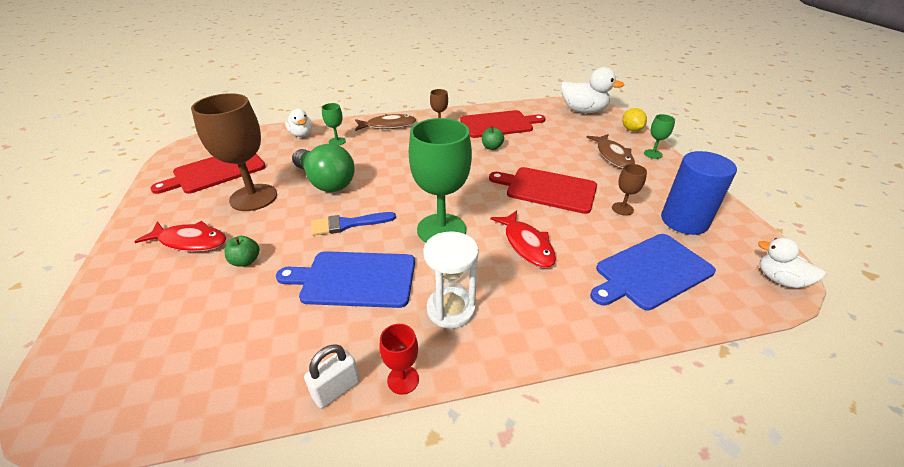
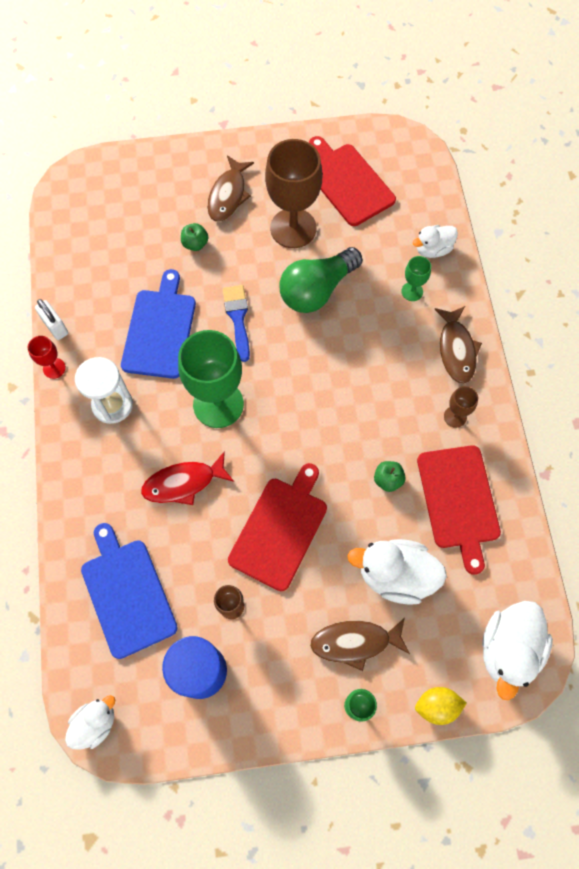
camera: 95 degrees right, 30 degrees up
red fish [134,221,226,252] -> brown fish [207,155,254,222]
none -> white duck [347,539,447,605]

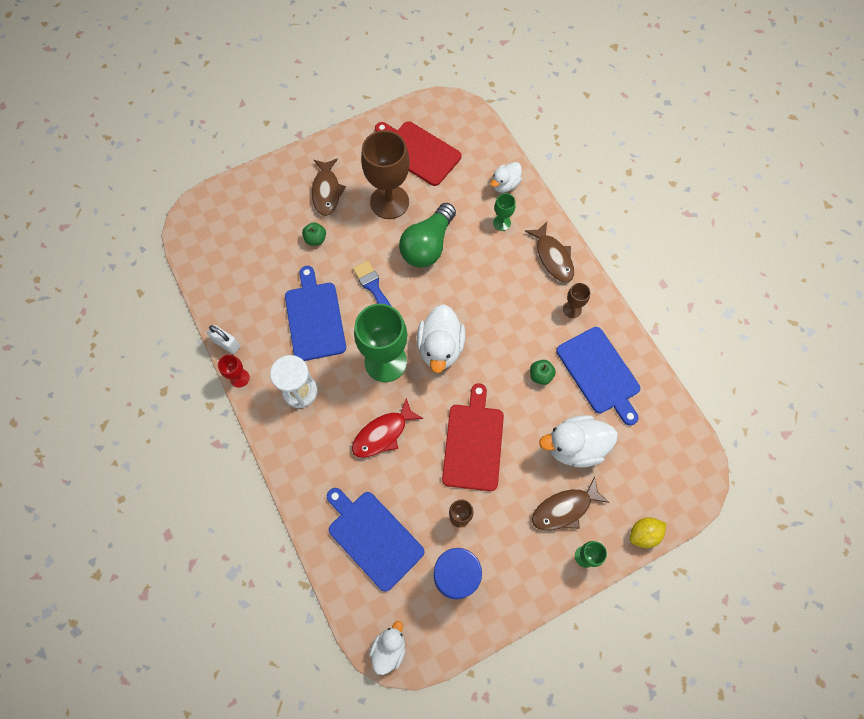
camera: 20 degrees left, 0 degrees up
red cutting board [417,445,501,575] -> blue cutting board [556,327,640,425]
white duck [482,601,553,700] -> white duck moved to [417,304,466,373]

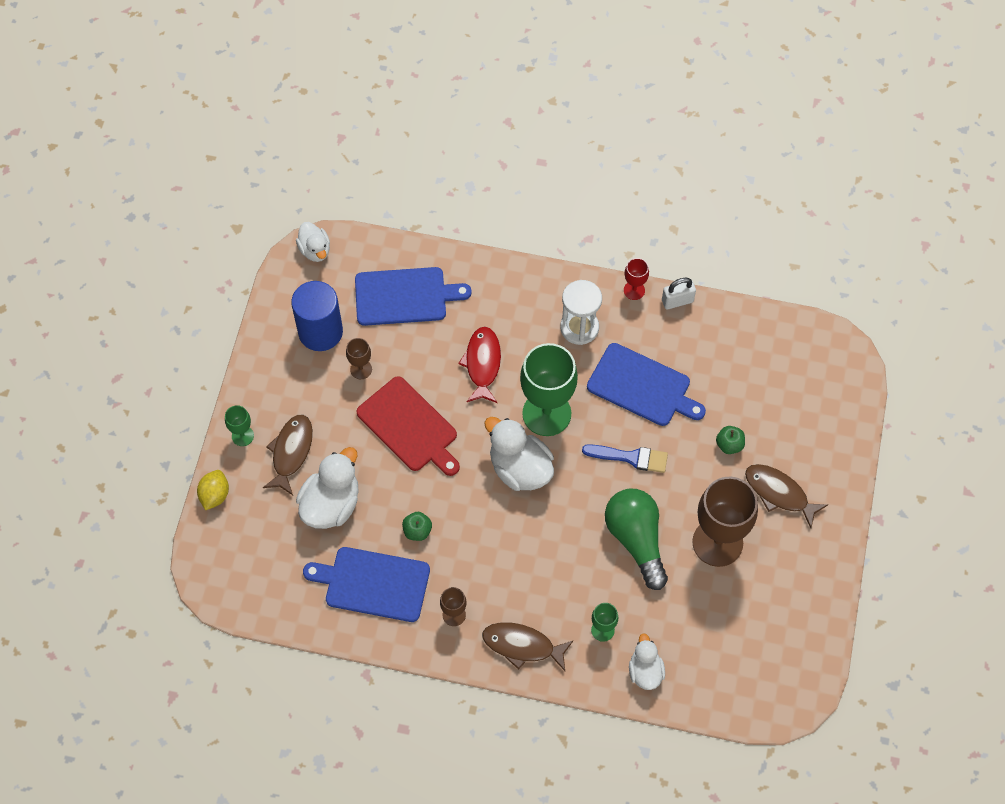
camera: 130 degrees right, 5 degrees down
red cutting board [375,121,462,186] -> none

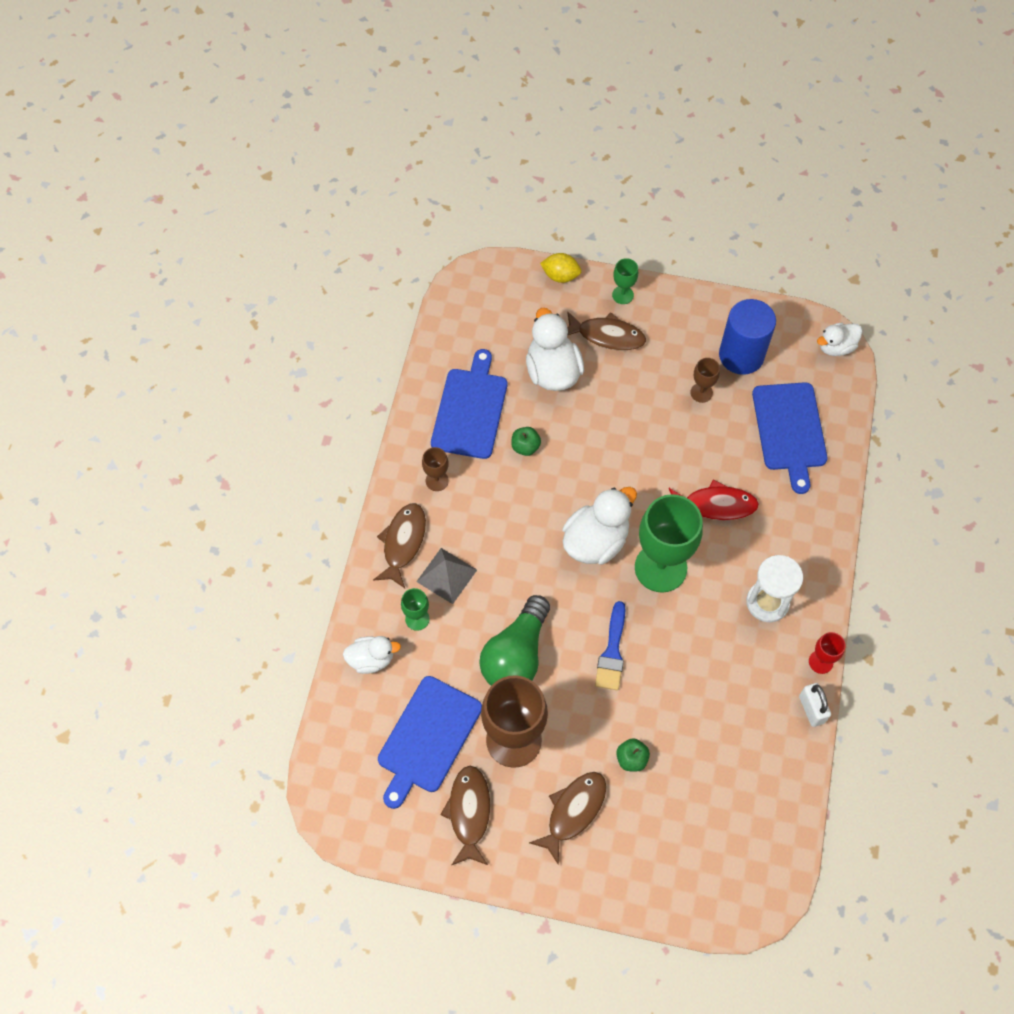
camera: 90 degrees right, 0 degrees up
white duck [296,447,359,529] -> white duck turned 135 degrees counterclockwise [526,308,584,391]
red cutting board [356,376,460,476] -> none
blue cutting board [587,343,706,426] -> blue cutting board moved to [378,676,482,809]
green light bulb [605,489,668,590] -> green light bulb turned 135 degrees clockwise [480,595,550,686]
none -> grey pyramid [416,548,477,604]
none -> brown fish [440,766,490,865]

